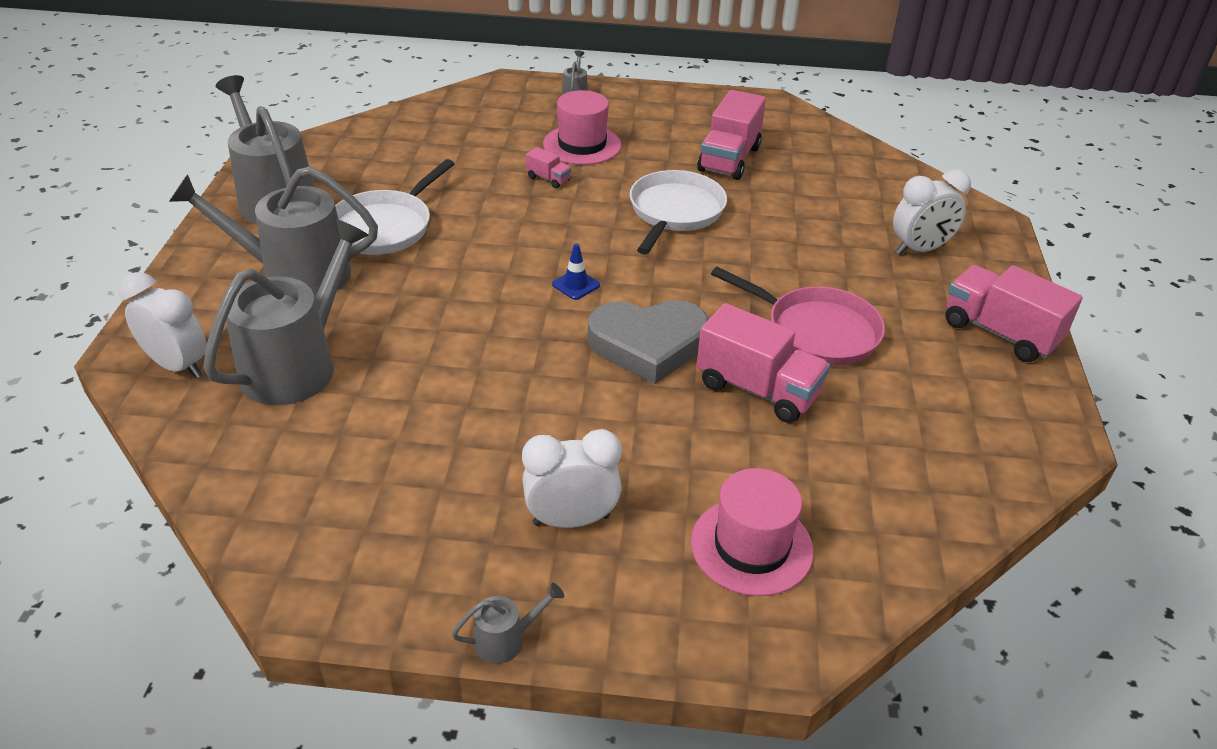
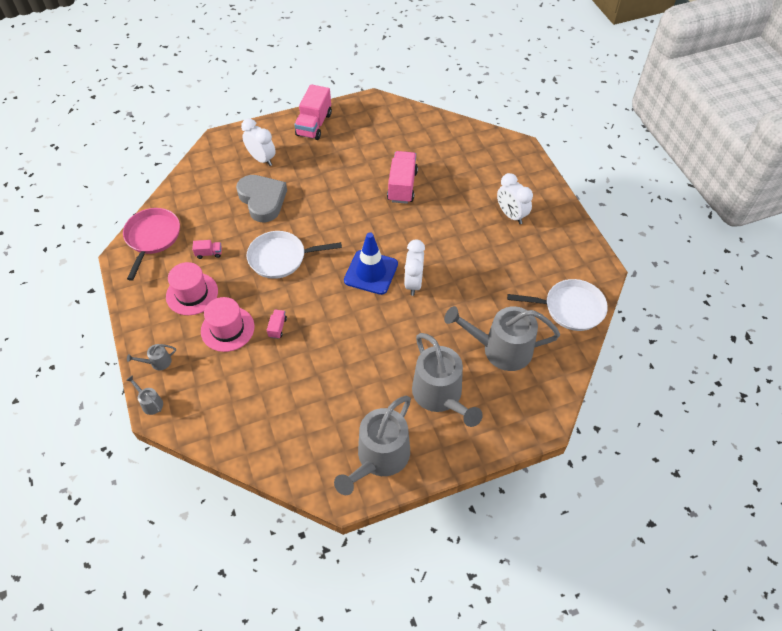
camera: 115 degrees left, 15 degrees up
white clock [119,272,207,378] -> white clock moved to [404,239,425,296]
white pan [335,159,454,255] -> white pan moved to [507,279,608,331]
grey watering can [452,583,564,664] -> grey watering can moved to [126,375,163,415]
blue traffic cone [552,244,600,300] -> blue traffic cone [344,232,398,295], size x2.25
grey heart [588,300,709,384] -> grey heart moved to [236,175,287,222]
pink hat [691,468,814,596] -> pink hat moved to [166,262,218,315]
pink truck [697,90,766,180] -> pink truck [192,240,222,259], size x0.46
pink pan [711,267,885,365] -> pink pan moved to [123,208,180,281]

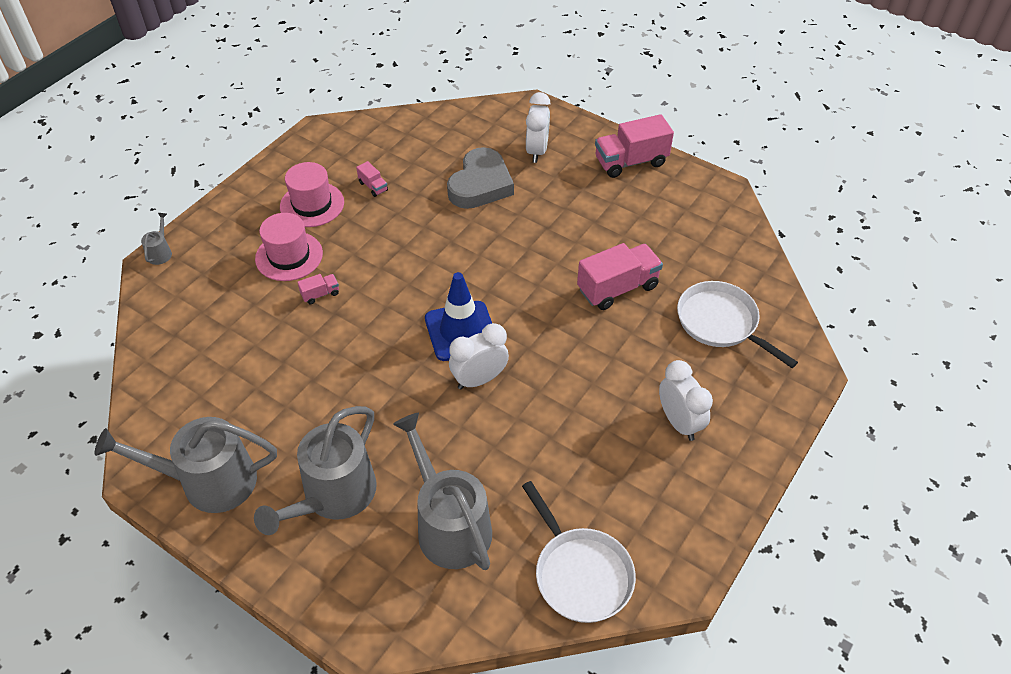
camera: 55 degrees right, 5 degrees down
pink pan [123,208,180,281] -> none
grey watering can [127,344,176,370] -> none
white pan [247,231,342,279] -> white pan moved to [677,281,798,368]
white clock [497,173,533,224] -> white clock turned 135 degrees clockwise [659,360,713,441]

